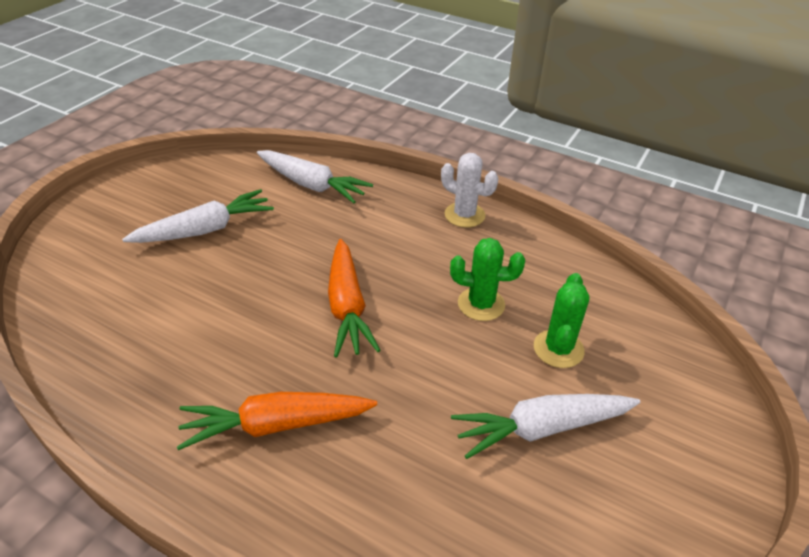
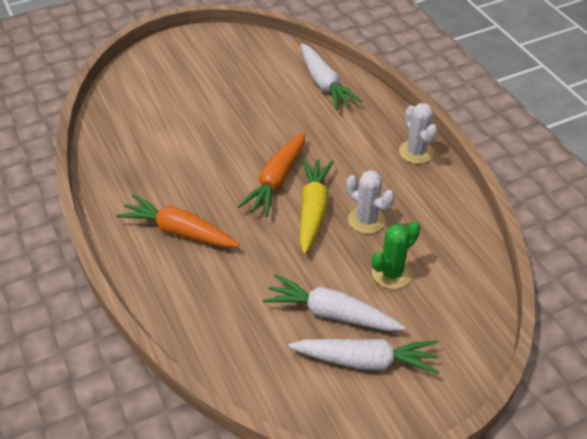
camera: 35 degrees right, 5 degrees up
white carrot [122,189,274,243] -> white carrot moved to [288,339,439,374]
green cactus [450,238,525,321] -> white cactus [346,170,395,234]
none -> yellow carrot [300,158,334,254]

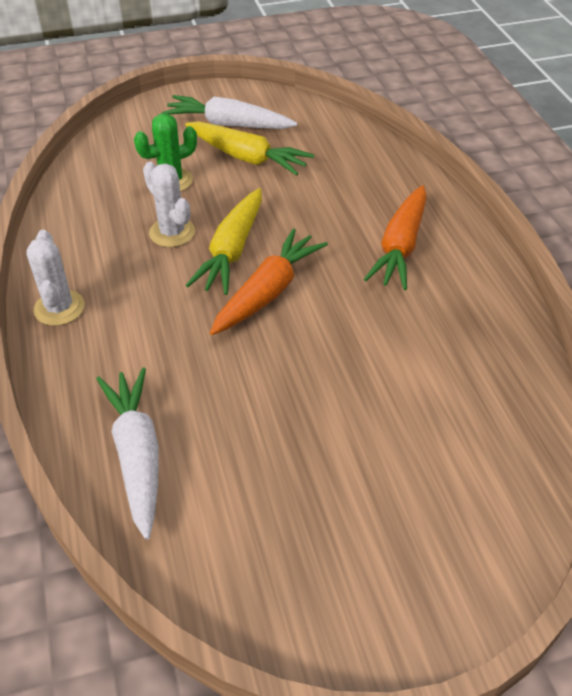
camera: 170 degrees left, 0 degrees up
orange carrot [116,194,240,247] -> orange carrot turned 75 degrees clockwise [364,185,427,290]
white carrot [263,274,405,331] -> yellow carrot [185,121,314,176]

